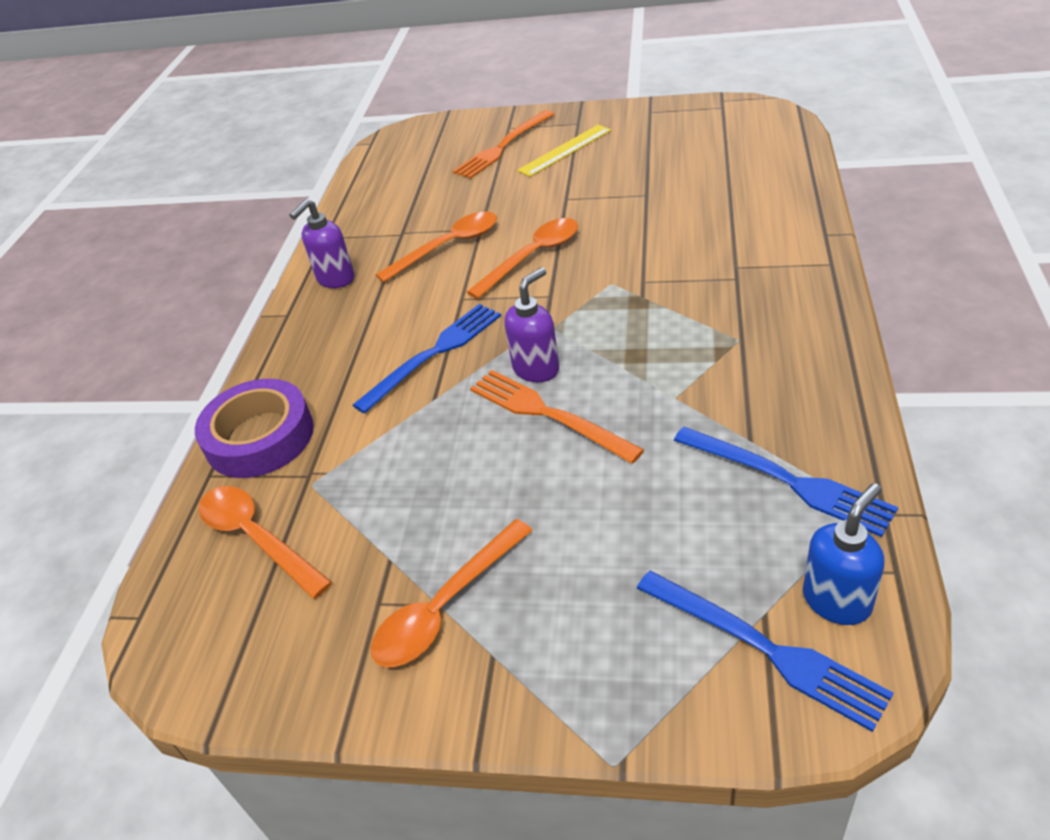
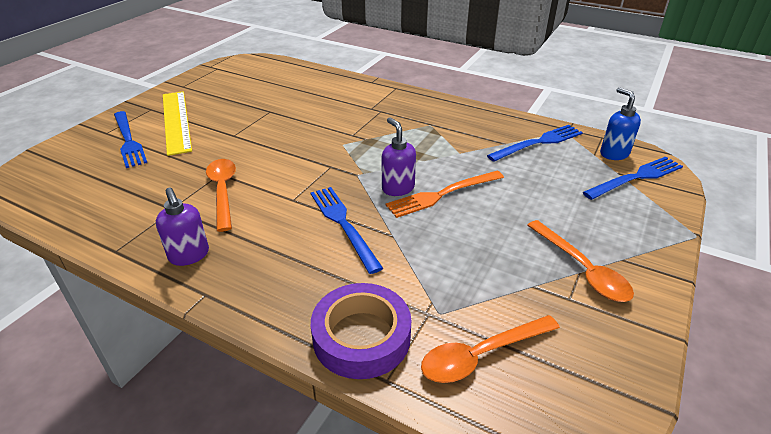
camera: 75 degrees left, 5 degrees down
orange fork [453,110,554,179] -> blue fork [114,111,147,168]
orange spoon [467,218,578,299] -> none
yellow ruler [517,125,611,177] -> yellow ruler [163,91,192,156], size x1.53

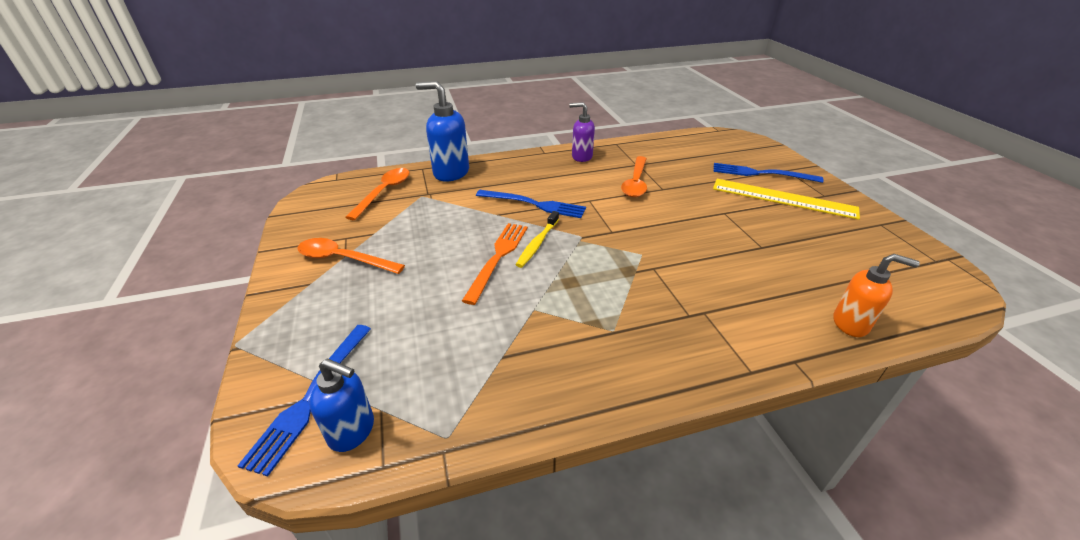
camera: 135 degrees right, 0 degrees up
orange spoon [206,159,236,232] -> orange spoon turned 75 degrees clockwise [621,156,647,197]
purple tape [311,283,411,379] -> blue soap dispenser [416,81,469,182]
purple soap dispenser [382,117,416,196] -> yellow toothbrush [516,211,559,268]
blue fork [487,125,583,162] -> none
none -> orange soap dispenser [833,254,920,337]

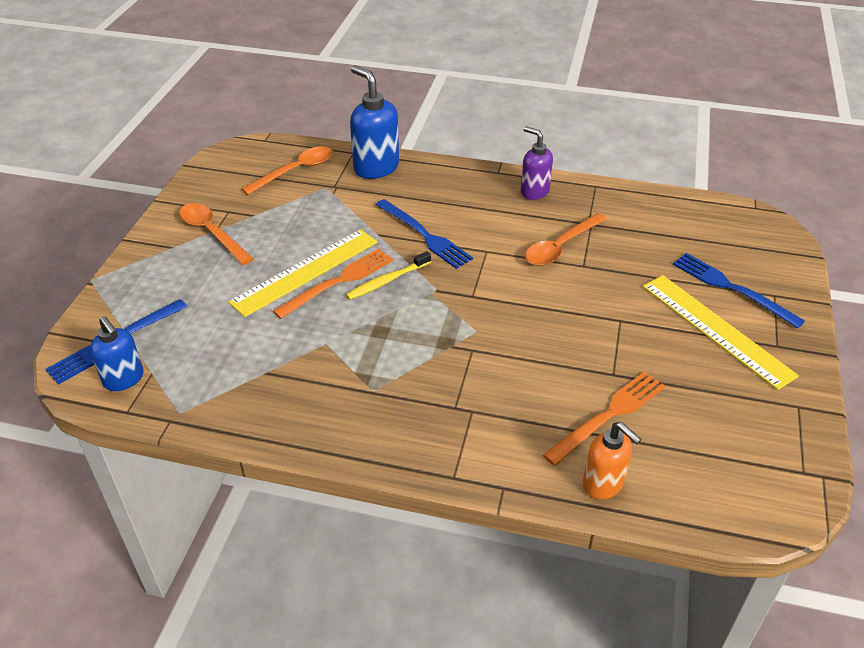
camera: 30 degrees right, 5 degrees up
none -> yellow ruler [228,229,378,317]
none -> orange fork [543,371,665,466]

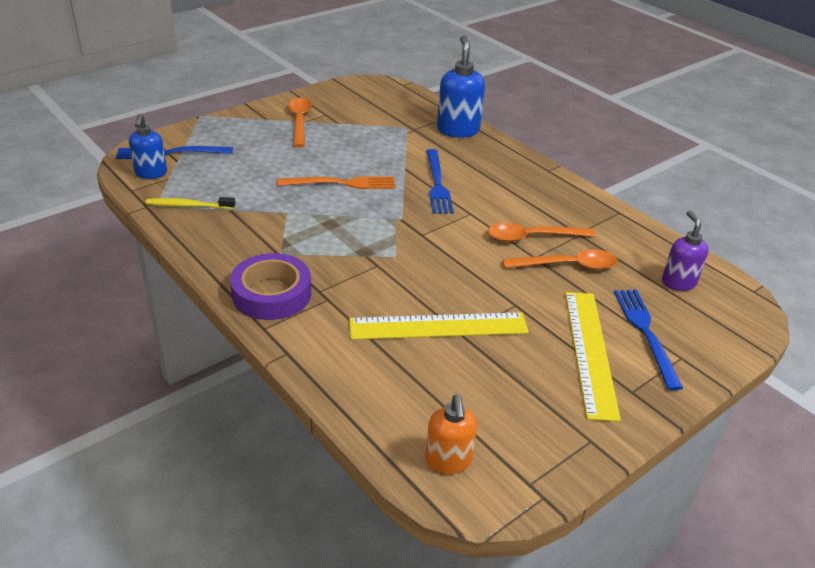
camera: 35 degrees right, 5 degrees down
yellow ruler [228,229,378,317] -> yellow ruler moved to [349,312,529,340]
orange spoon [241,146,333,195] -> orange spoon moved to [503,249,618,270]
yellow toothbrush [346,251,431,300] -> yellow toothbrush moved to [146,197,235,209]
purple soap dispenser [521,126,553,200] -> purple soap dispenser moved to [662,210,709,291]
orange fork [543,371,665,466] -> none
orange soap dispenser [583,422,642,499] -> orange soap dispenser moved to [425,394,477,474]
none -> purple tape [230,253,311,320]

